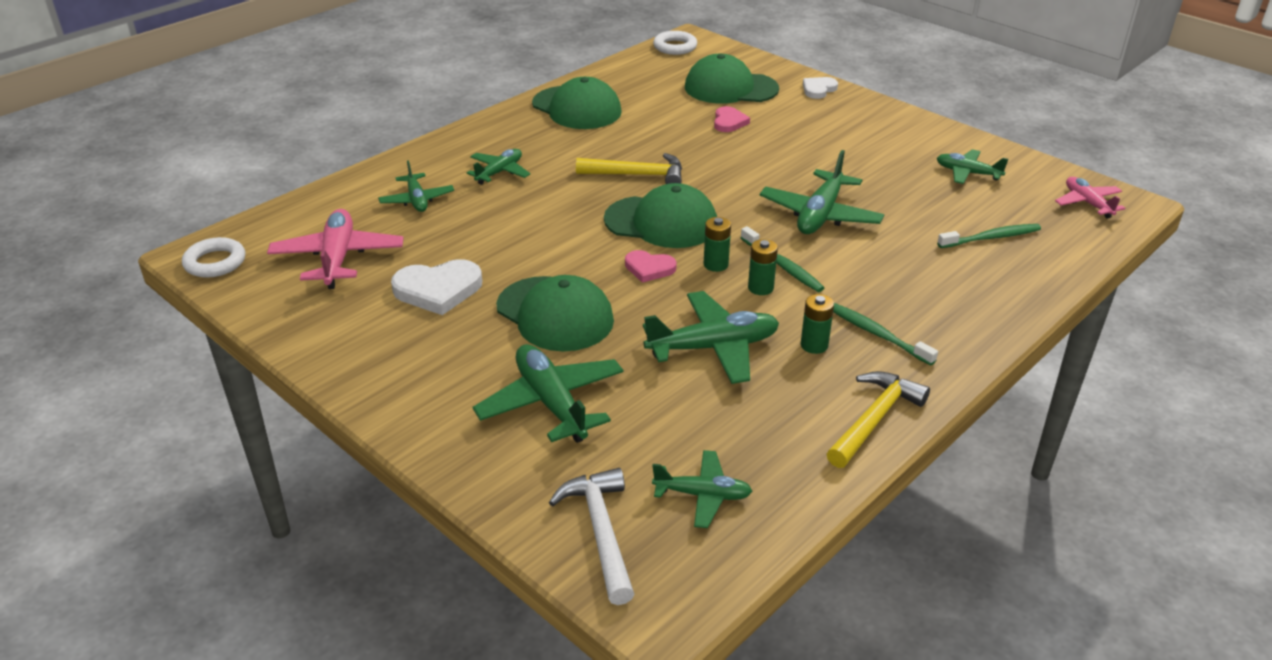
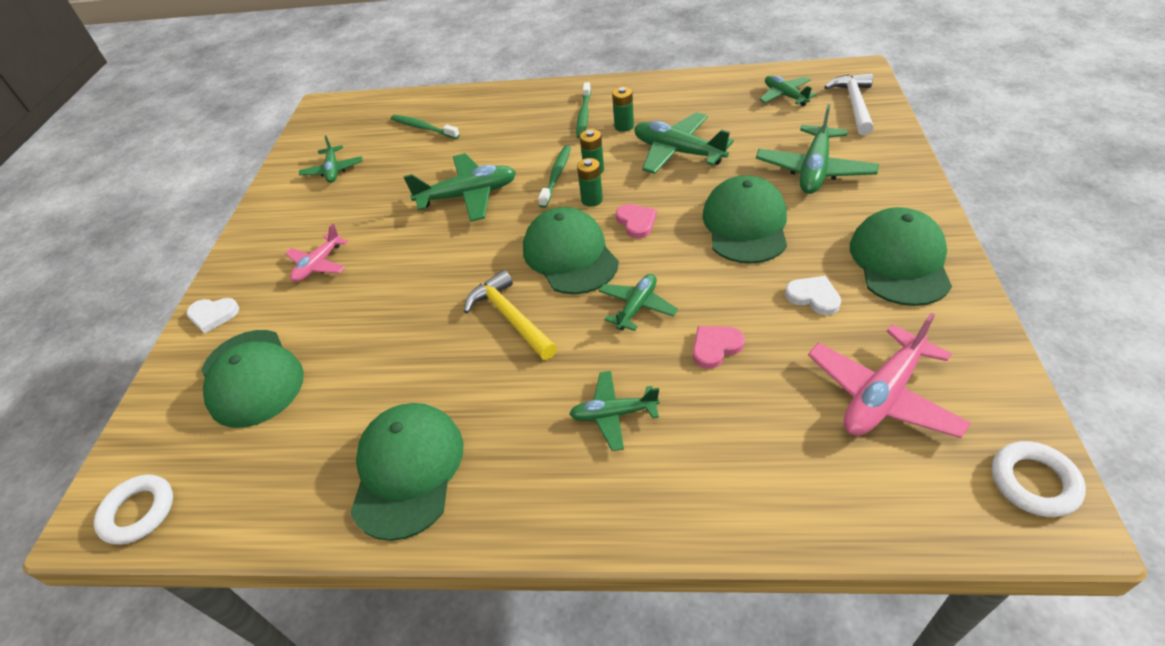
camera: 125 degrees left, 10 degrees up
green plane [378,160,454,212] -> green plane moved to [599,274,678,331]
white heart [391,259,482,315] -> white heart [785,276,841,315], size x0.61
white hammer [549,468,634,605] -> white hammer turned 150 degrees clockwise [825,73,874,135]
pink heart [714,106,750,132] -> pink heart moved to [693,326,745,369]
yellow hammer [827,371,930,468] -> none
pink plane [1055,177,1126,219] -> pink plane moved to [285,224,348,282]
none -> green cap [850,207,952,306]

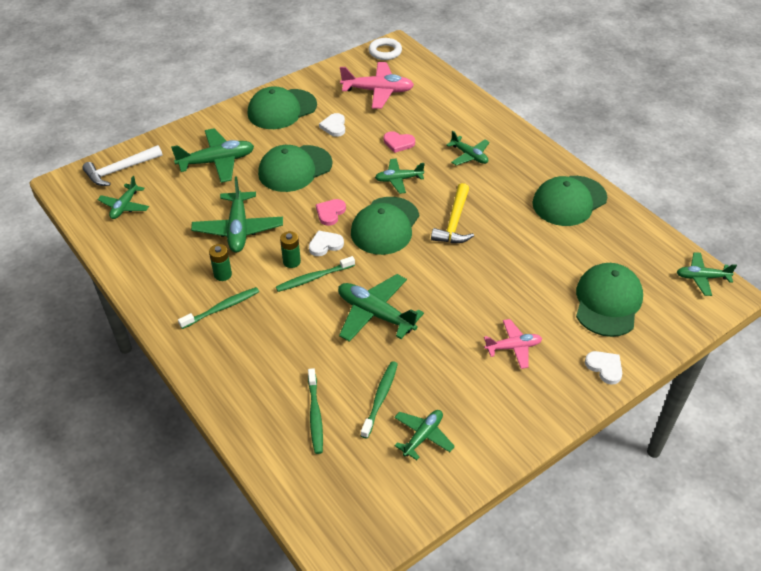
camera: 135 degrees left, 0 degrees up
white ring [94,475,173,545] -> green plane [677,252,737,296]
green battery [577,158,603,207] -> white heart [309,230,344,256]
none -> green toothbrush [361,361,398,439]

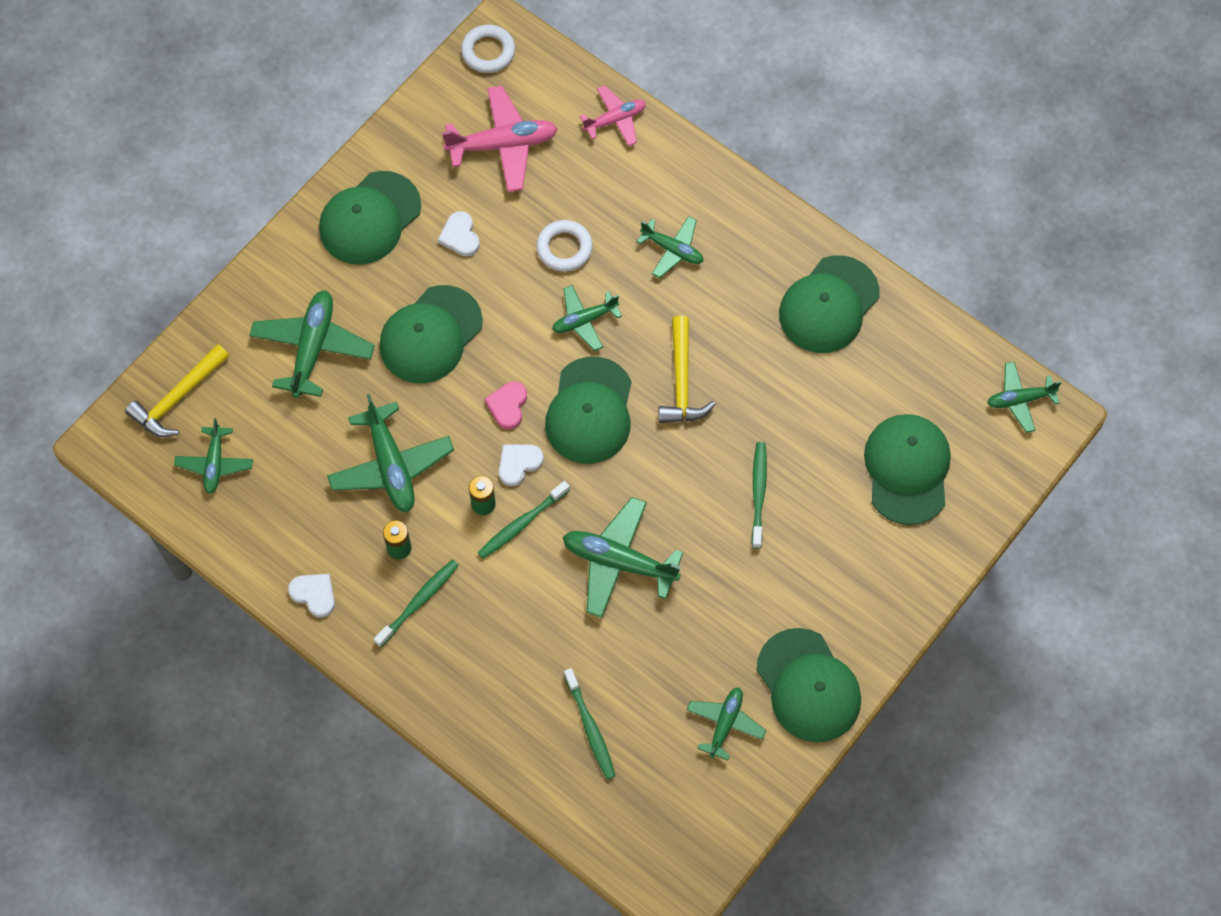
camera: 15 degrees left, 20 degrees up
white hammer [82,145,163,186] -> yellow hammer [125,344,229,437]
green plane [171,128,254,183] -> green plane turned 45 degrees counterclockwise [249,290,375,398]
green toothbrush [361,361,398,439] -> green toothbrush moved to [751,442,767,548]
pink heart [384,131,415,153] -> white ring [536,220,593,272]
pink plane [484,319,542,369] -> pink plane moved to [579,85,646,146]
white heart [585,351,622,385] -> white heart moved to [288,574,335,618]
none -> green cap [756,628,861,742]

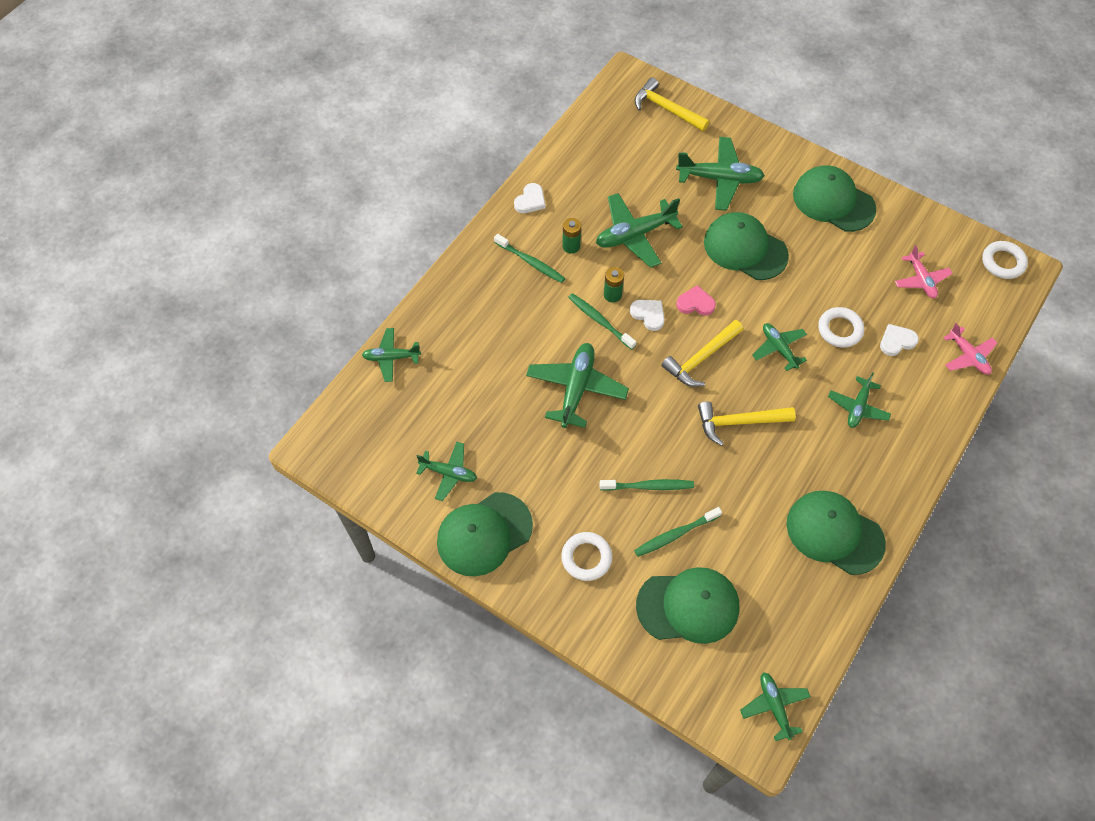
camera: 85 degrees right, 5 degrees down
green plane [174,418,253,494] -> green plane moved to [362,328,421,382]
white heart [438,211,480,256] -> white heart moved to [880,324,919,356]
pink plane [442,86,558,192] -> pink plane [895,245,953,298], size x0.61
green cap [545,356,632,464] -> yellow hammer [661,320,743,387]
green toothbrush [564,668,616,780] -> green toothbrush moved to [634,507,722,557]
none -> white ring [561,532,612,581]

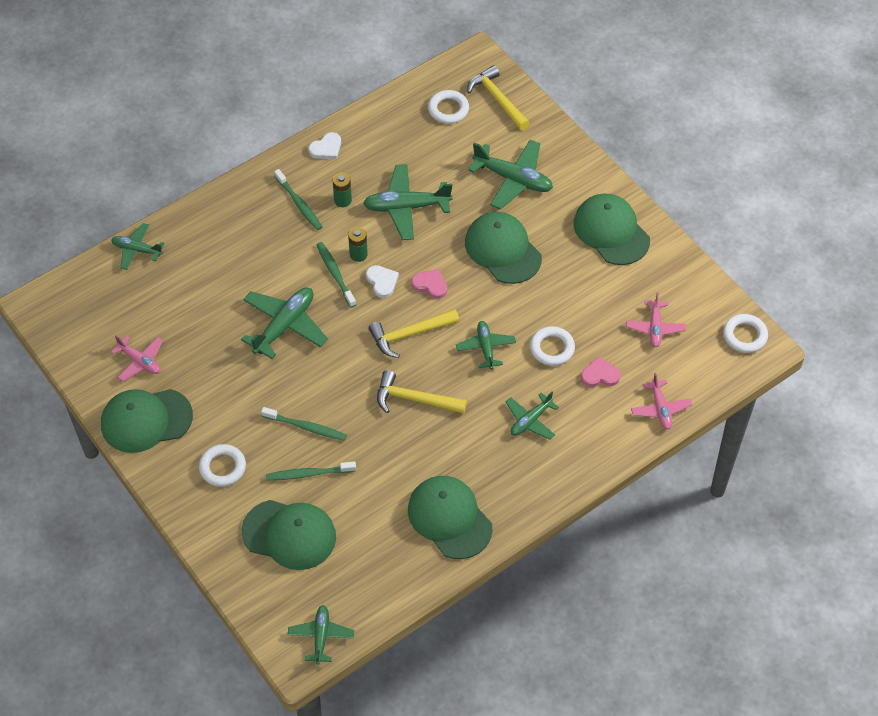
camera: 20 degrees right, 5 degrees down
green plane [416,442,477,501] -> pink plane [111,335,163,382]
white heart [880,324,919,356] -> pink heart [581,357,620,387]
none -> white ring [428,90,469,124]

